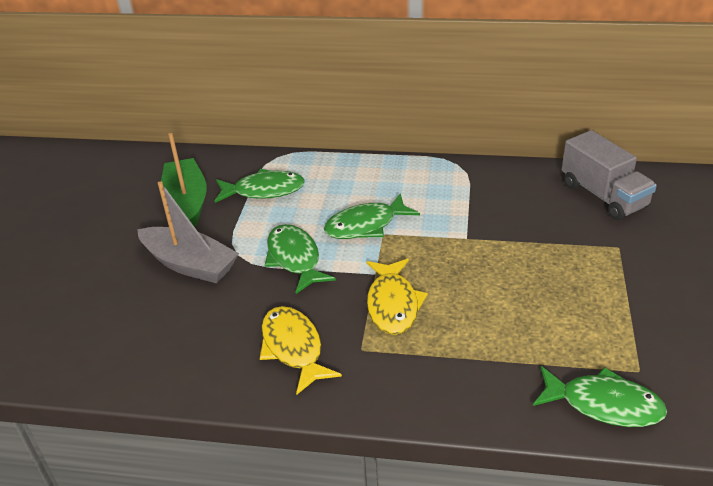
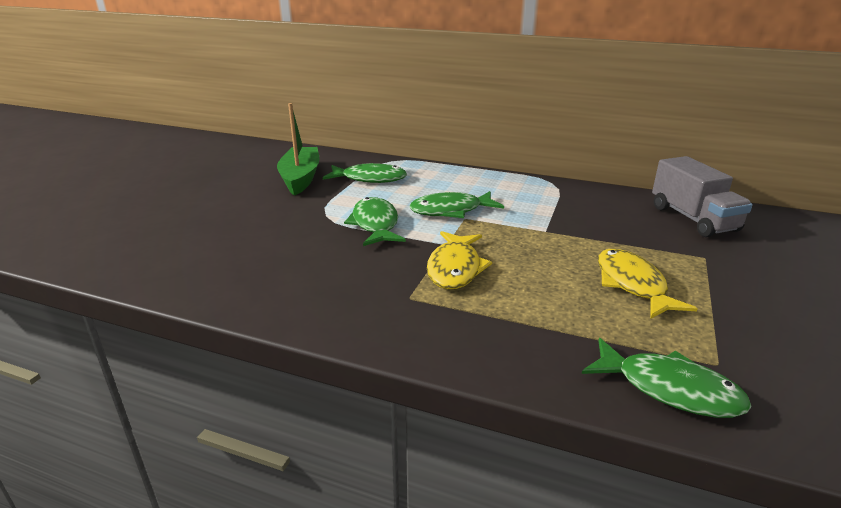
camera: 10 degrees right, 10 degrees down
grey boat [137,181,239,283] -> none
yellow fish [260,306,342,395] -> yellow fish moved to [598,249,698,319]

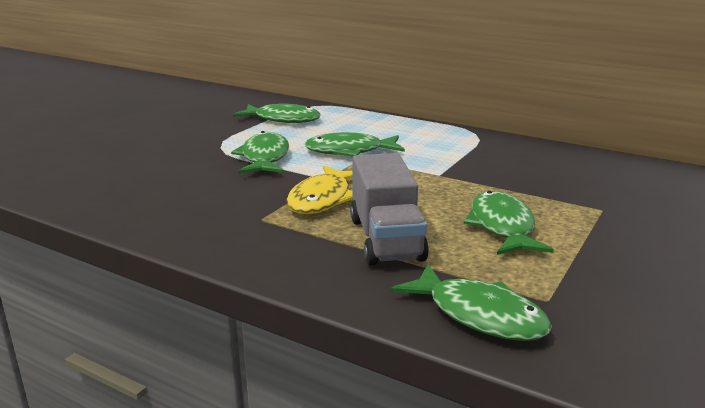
camera: 10 degrees right, 5 degrees down
green boat [277,103,320,196] -> none
yellow fish [598,249,698,319] -> green fish [464,191,554,255]
grey truck [652,156,753,237] -> grey truck moved to [350,153,429,266]

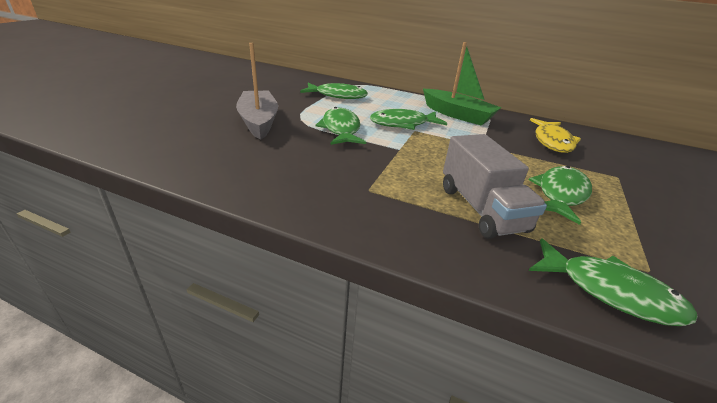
camera: 10 degrees left, 10 degrees up
yellow fish [287,166,353,214] -> yellow fish moved to [530,118,581,153]
green fish [464,191,554,255] -> green fish turned 45 degrees clockwise [529,166,592,225]
none -> grey boat [236,43,278,140]
none -> green boat [423,42,501,125]

